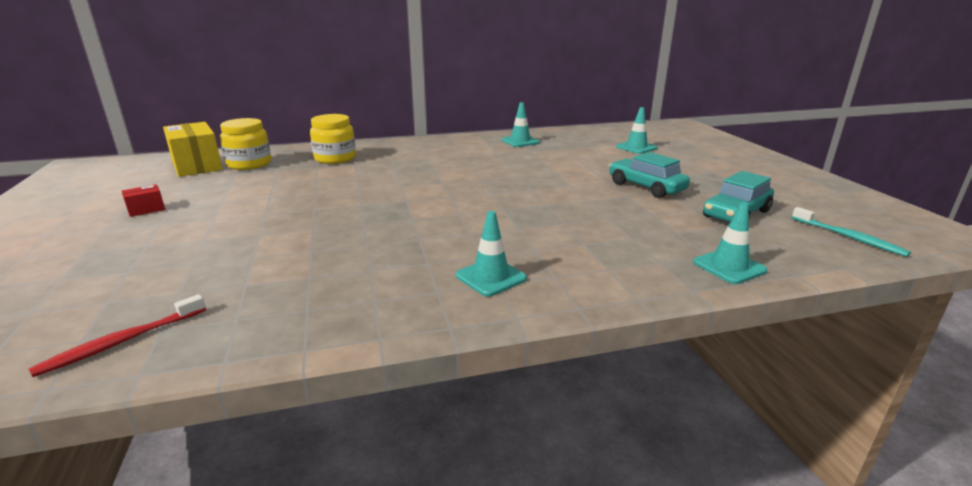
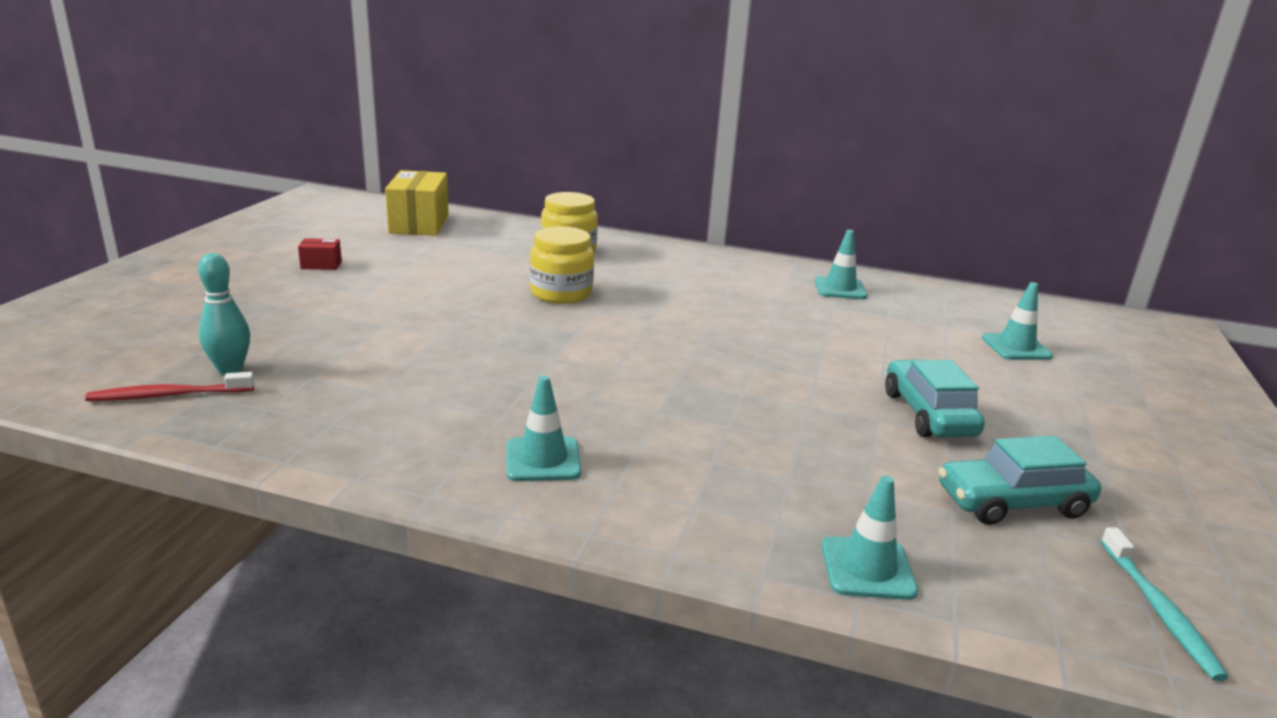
camera: 30 degrees right, 0 degrees up
yellow jar [220,118,271,170] -> yellow jar moved to [530,226,594,304]
none -> turquoise bowling pin [198,253,250,375]

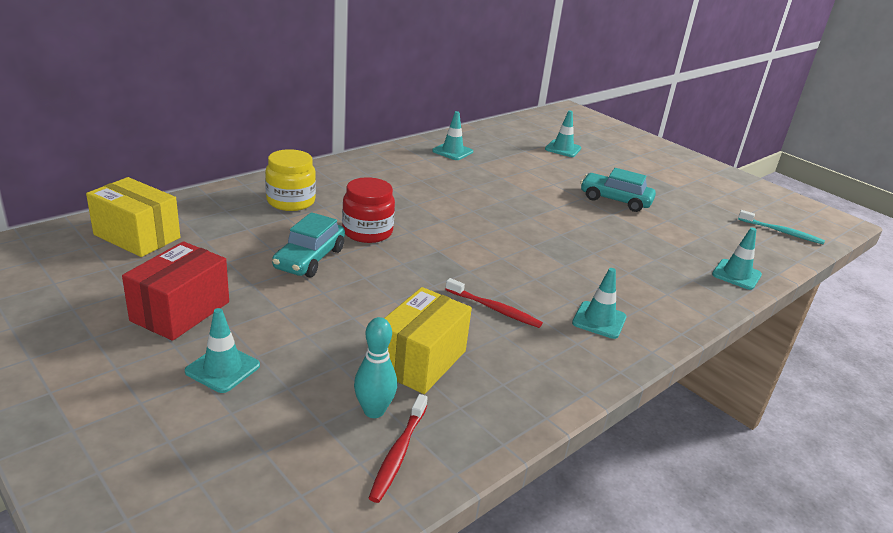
camera: 60 degrees left, 5 degrees up
red box [298,238,342,270] -> red box [122,241,229,341], size x2.19
yellow jar [530,226,594,304] -> red jar [342,177,395,243]
turquoise car [938,436,1101,525] -> turquoise car moved to [272,212,345,277]
none -> turquoise traffic cone [185,308,260,393]
none -> yellow box [384,287,472,394]
none -> red toothbrush [445,278,543,328]

